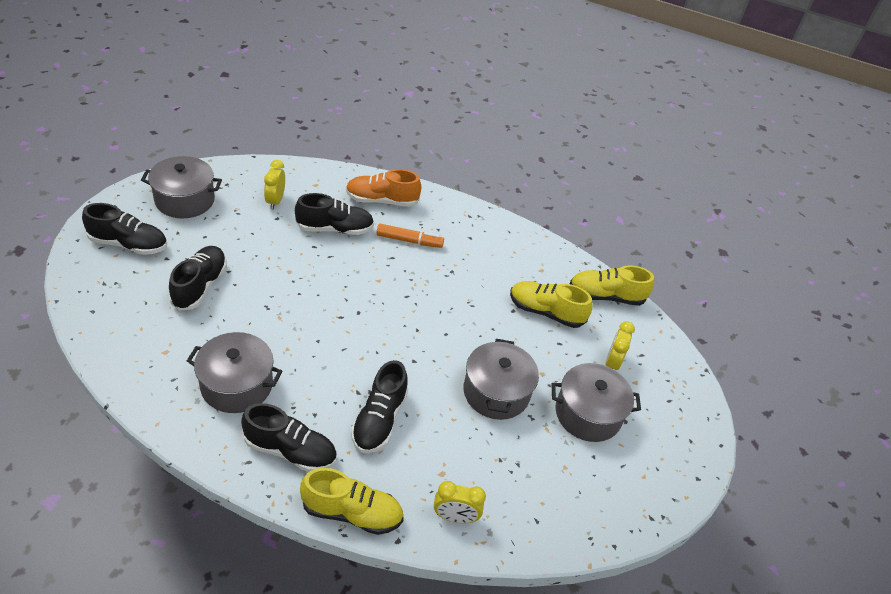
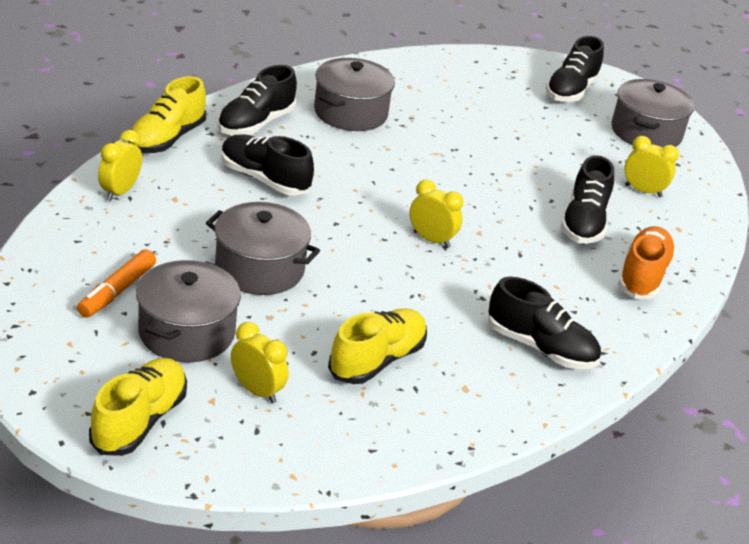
camera: 110 degrees right, 10 degrees down
black shoe [169,246,227,311] -> black shoe moved to [489,277,601,369]
orange marker [377,224,444,248] -> orange marker moved to [77,249,156,318]
yellow shoe [570,265,654,306] -> yellow shoe moved to [89,358,187,456]
none -> yellow clock [410,179,463,248]

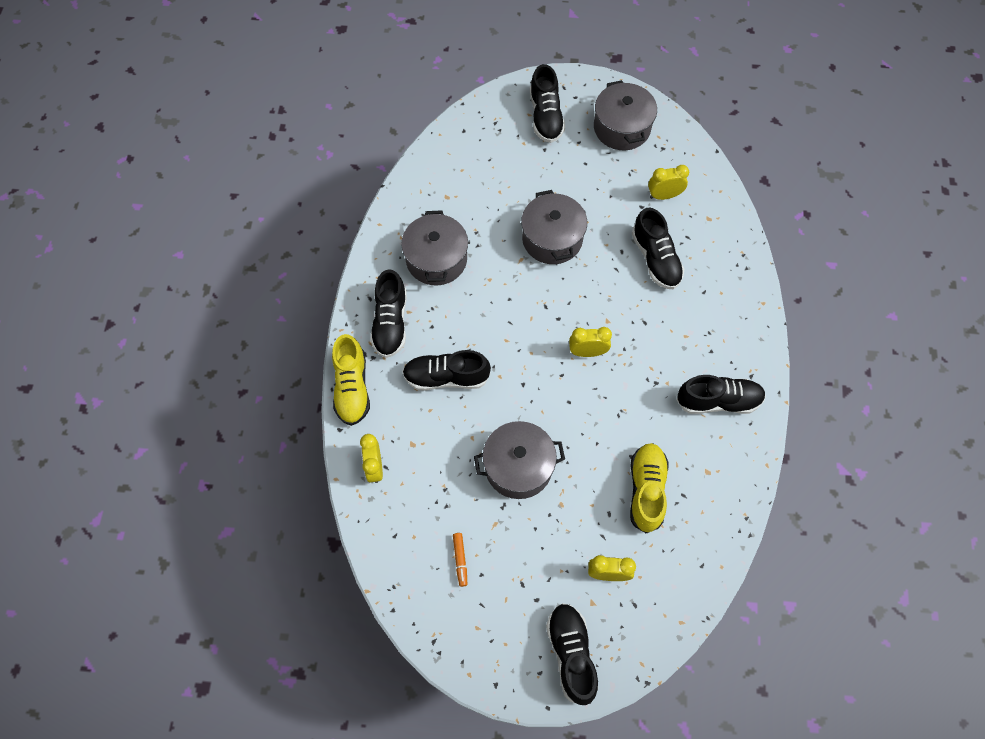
camera: 30 degrees left, 30 degrees up
orange marker [77,249,156,318] -> orange marker [453,533,467,587], size x0.64
yellow shoe [89,358,187,456] -> black shoe [546,603,598,705]
grey pot [136,260,241,362] -> grey pot moved to [521,190,587,264]
orange shoe [618,226,676,299] -> none

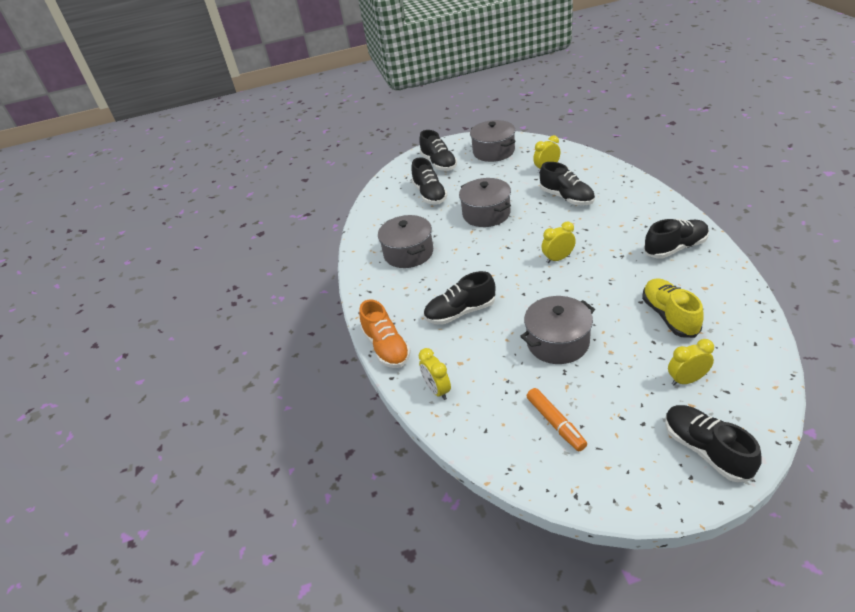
camera: 15 degrees left, 25 degrees down
yellow shoe [332,334,370,426] -> orange shoe [359,300,411,368]
black shoe [370,269,407,358] -> black shoe moved to [411,157,447,205]
orange marker [453,533,467,587] -> orange marker [527,388,587,451], size x1.56

